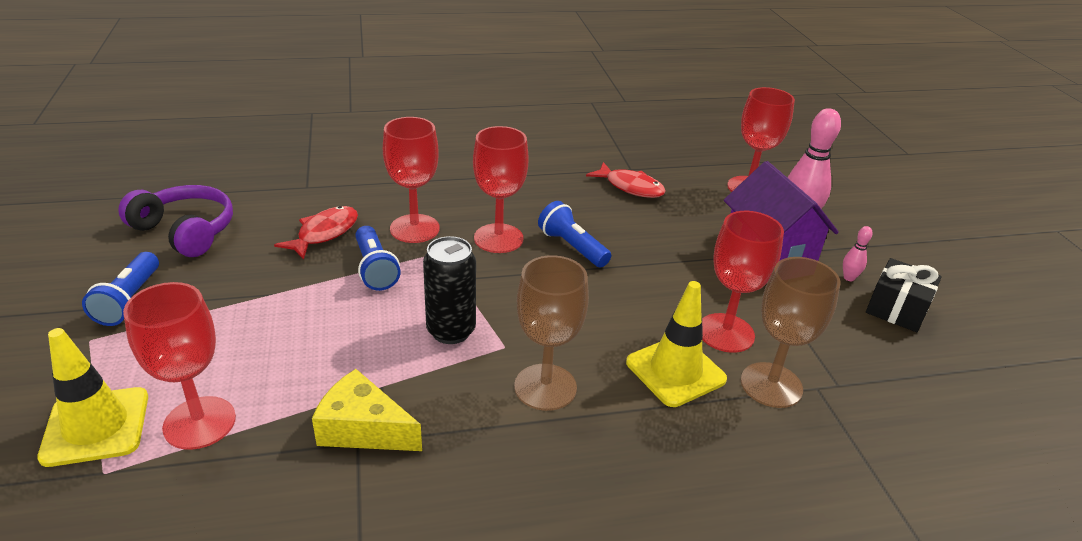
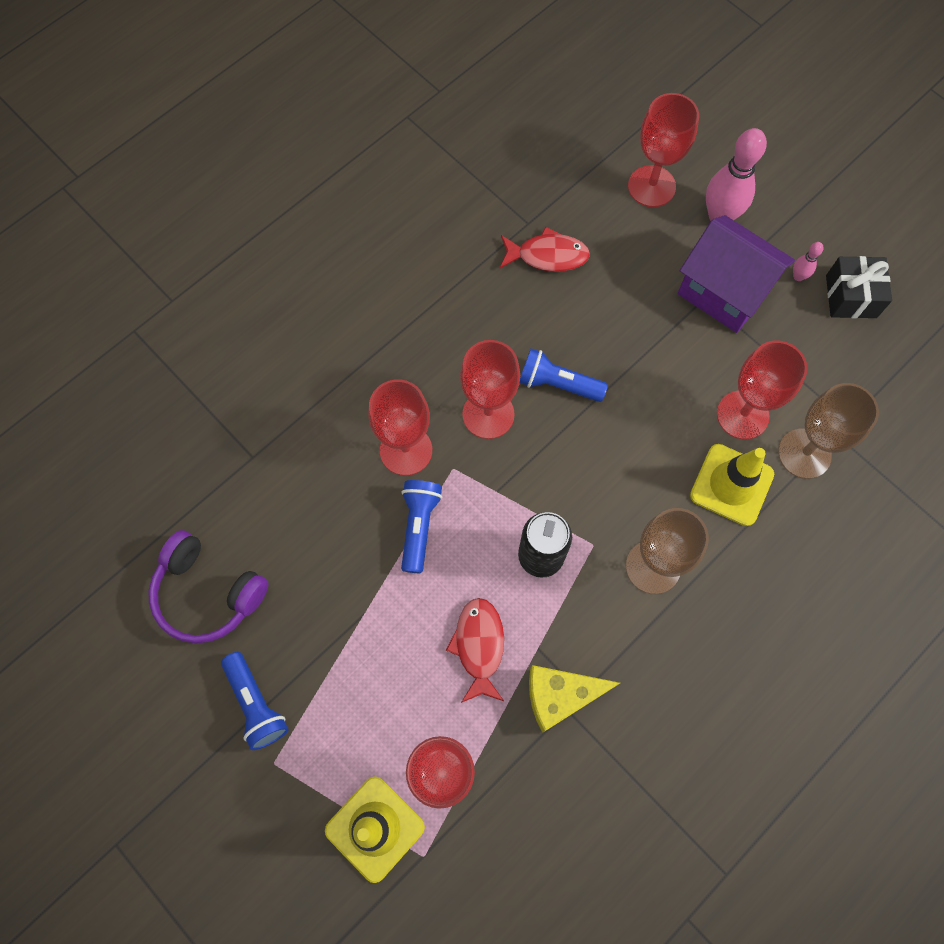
camera: 30 degrees left, 35 degrees up
purple headphones [118,185,233,257] -> purple headphones turned 150 degrees counterclockwise [149,530,268,643]
red fish [274,206,358,260] -> red fish moved to [446,598,504,703]
blue flashlight [355,226,401,291] -> blue flashlight turned 120 degrees counterclockwise [401,480,442,573]

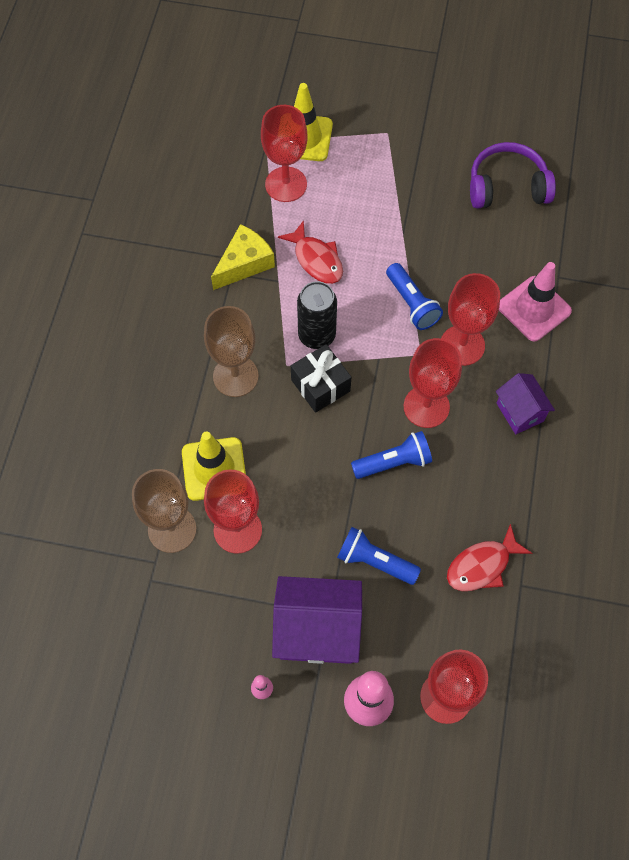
camera: 145 degrees right, 5 degrees down
blue flashlight [221,652,289,750] -> blue flashlight moved to [337,527,421,585]
black gift [826,256,892,318] -> black gift moved to [291,344,351,413]
none -> purple house [496,373,555,435]
none -> pink traffic cone [499,262,572,341]

